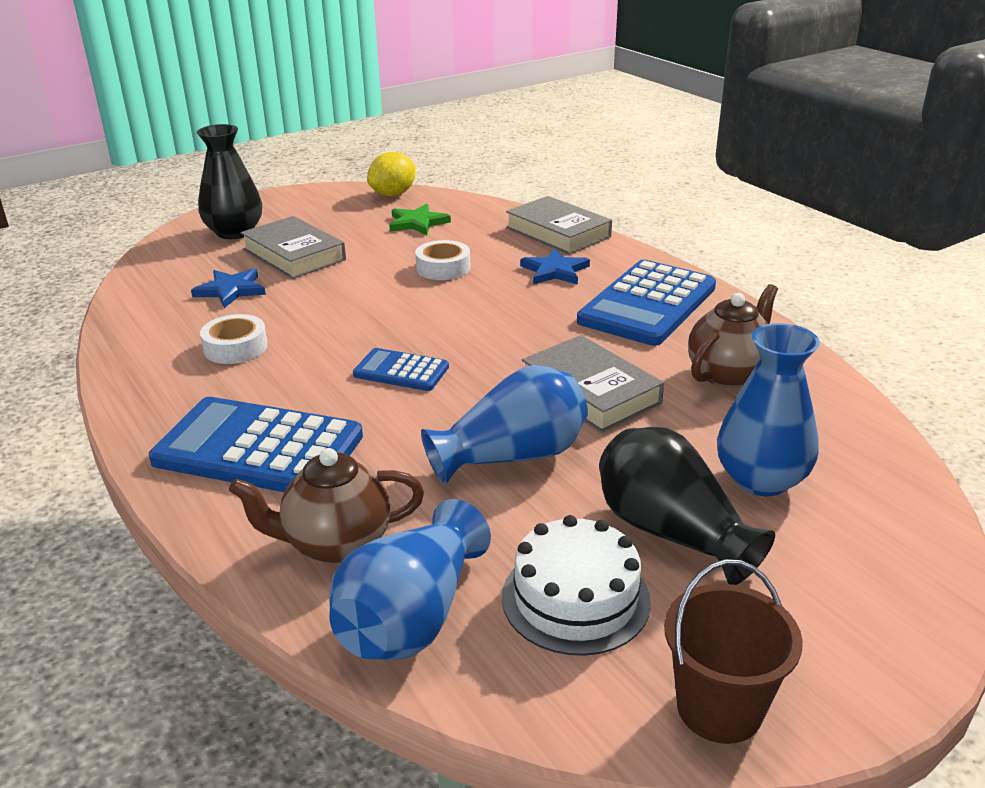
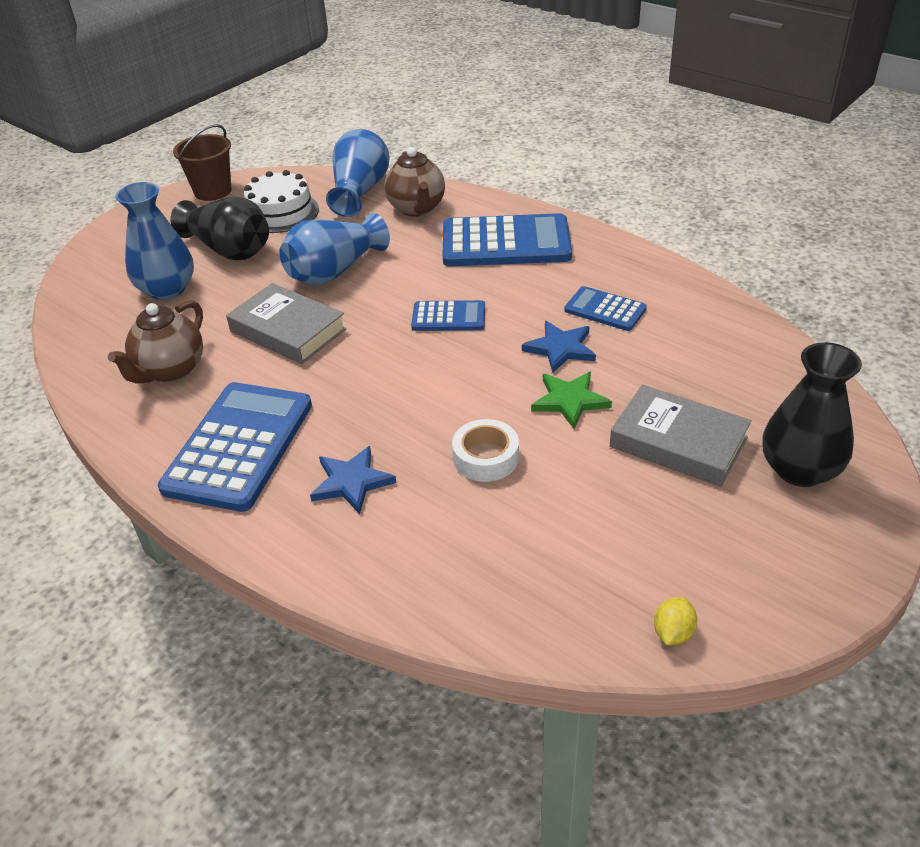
camera: 165 degrees right, 10 degrees up
blue star [191,269,266,308] -> blue star moved to [522,321,596,373]
white tape [200,314,268,364] -> blue calculator [564,286,647,331]
brown teapot [229,448,424,564] -> brown teapot turned 105 degrees clockwise [384,147,445,217]
yellow lemon [367,152,416,196] -> yellow lemon [654,597,697,645], size x0.56
green star [389,204,451,235] -> green star moved to [531,372,612,429]
grey book [506,196,612,255] -> none

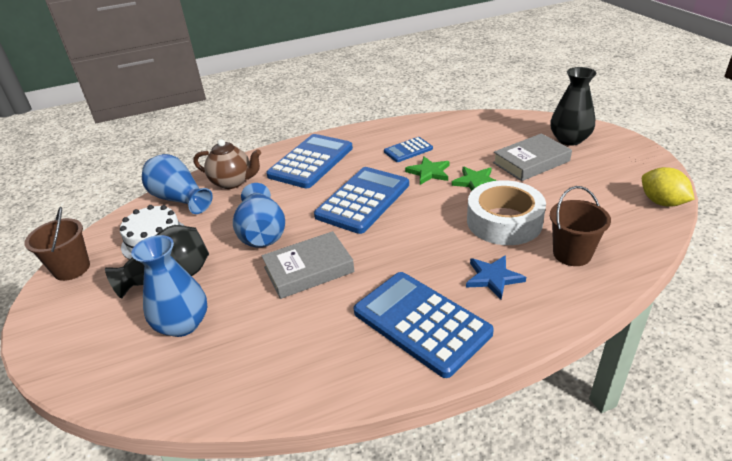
camera: 60 degrees left, 5 degrees down
brown teapot [108,300,203,383] -> none
blue calculator [411,300,485,331] -> blue calculator [314,167,409,234], size x1.93
white tape [452,419,519,482] -> white tape [467,180,546,245], size x1.80
blue star [522,321,596,373] -> green star [405,157,450,185]
yellow lemon [654,597,697,645] -> yellow lemon [642,167,695,207], size x1.78
none -> brown bucket [550,186,611,266]

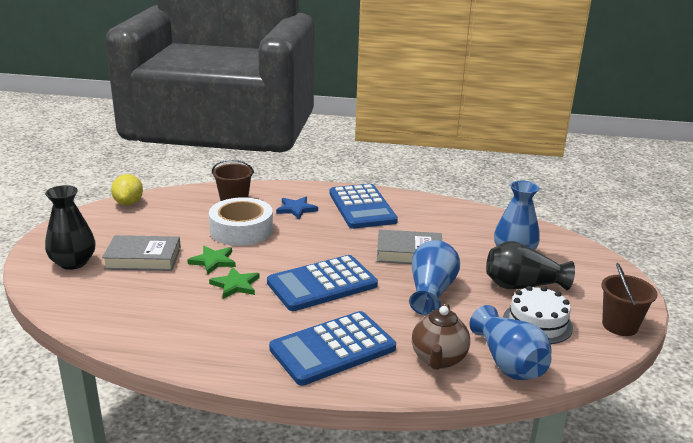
camera: 155 degrees left, 10 degrees down
brown teapot [194,139,261,189] -> brown teapot turned 120 degrees counterclockwise [412,304,470,370]
blue calculator [384,137,433,162] -> none

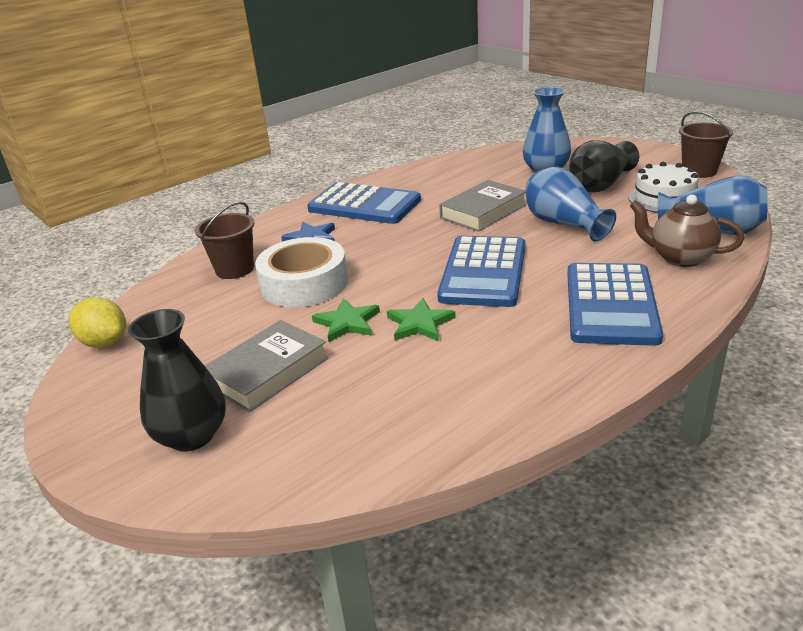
camera: 45 degrees left, 5 degrees up
brown teapot [412,304,470,370] -> brown teapot turned 150 degrees clockwise [630,195,744,267]

